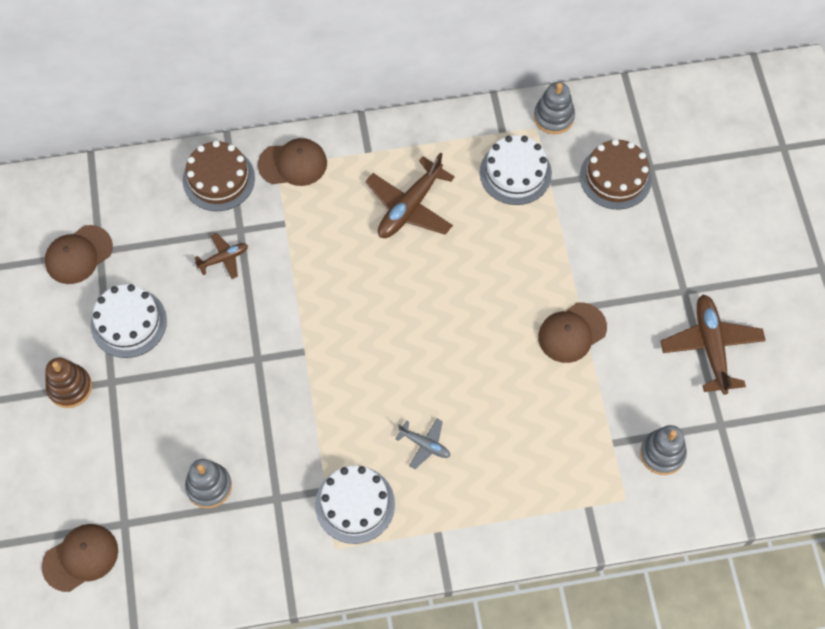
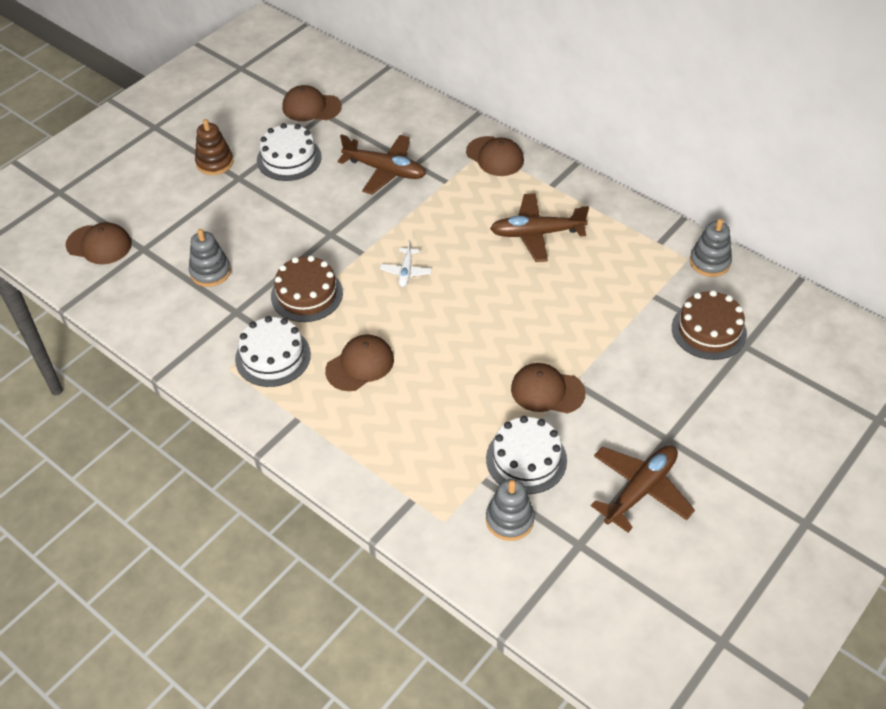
camera: 50 degrees right, 15 degrees down
brown cake [183,141,255,211] -> brown cake moved to [271,256,343,322]
brown plane [194,233,248,279] -> brown plane [337,134,426,195], size x1.87
grey plane [395,418,450,469] -> brown cap [325,334,394,391]
white cake [480,135,552,205] -> white cake moved to [486,416,567,494]
none -> white plane [380,240,432,287]

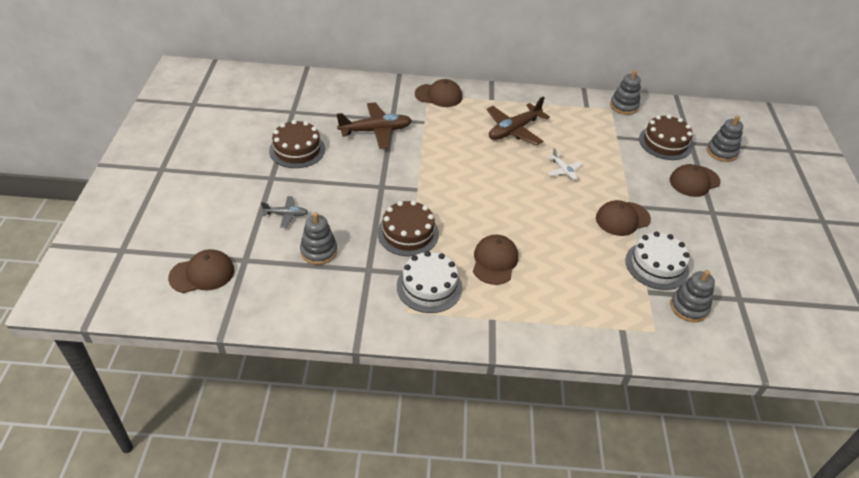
camera: 40 degrees left, 5 degrees down
brown stacking toy [195,119,234,175] -> none
white cake [257,123,322,181] -> brown cake [269,120,325,168]
brown cap [282,85,342,121] -> brown cap moved to [670,164,721,197]
white plane [380,240,432,287] -> white plane moved to [547,148,583,180]
brown plane [591,445,695,532] -> none
none -> grey plane [261,196,308,228]
none -> grey stacking toy [707,116,743,162]

